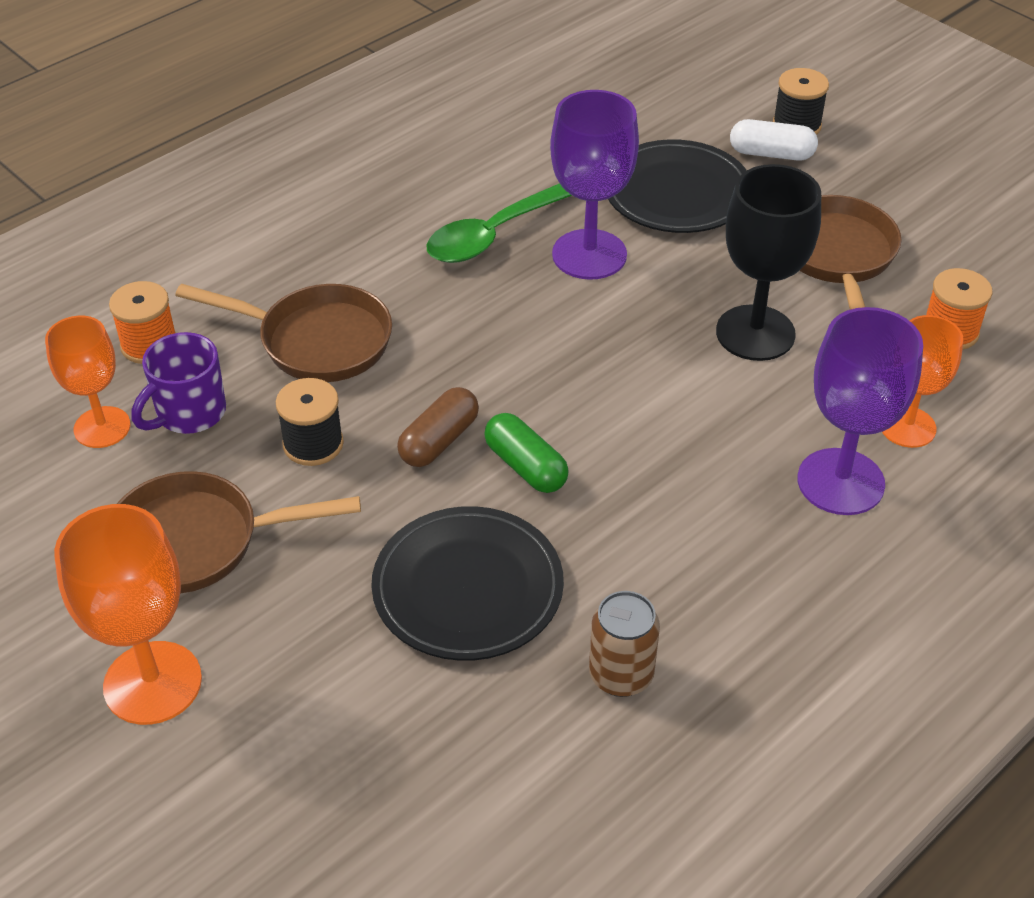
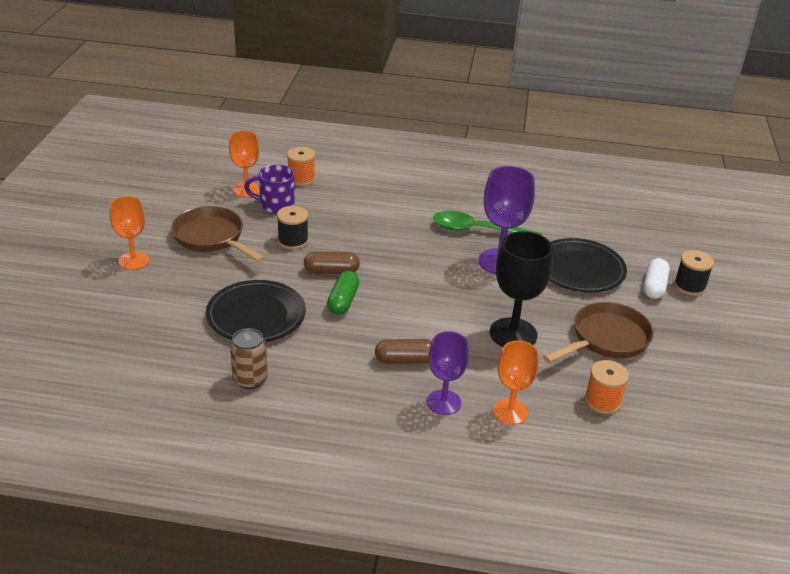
camera: 50 degrees right, 10 degrees down
orange goblet [54,504,202,725] -> orange goblet [110,196,149,270], size x0.67
brown pan [175,284,392,382] -> none
white capsule [730,119,818,161] -> white capsule turned 45 degrees clockwise [644,258,670,299]
purple goblet [797,307,923,515] -> purple goblet [427,331,469,415], size x0.67
none -> brown capsule [375,339,432,364]

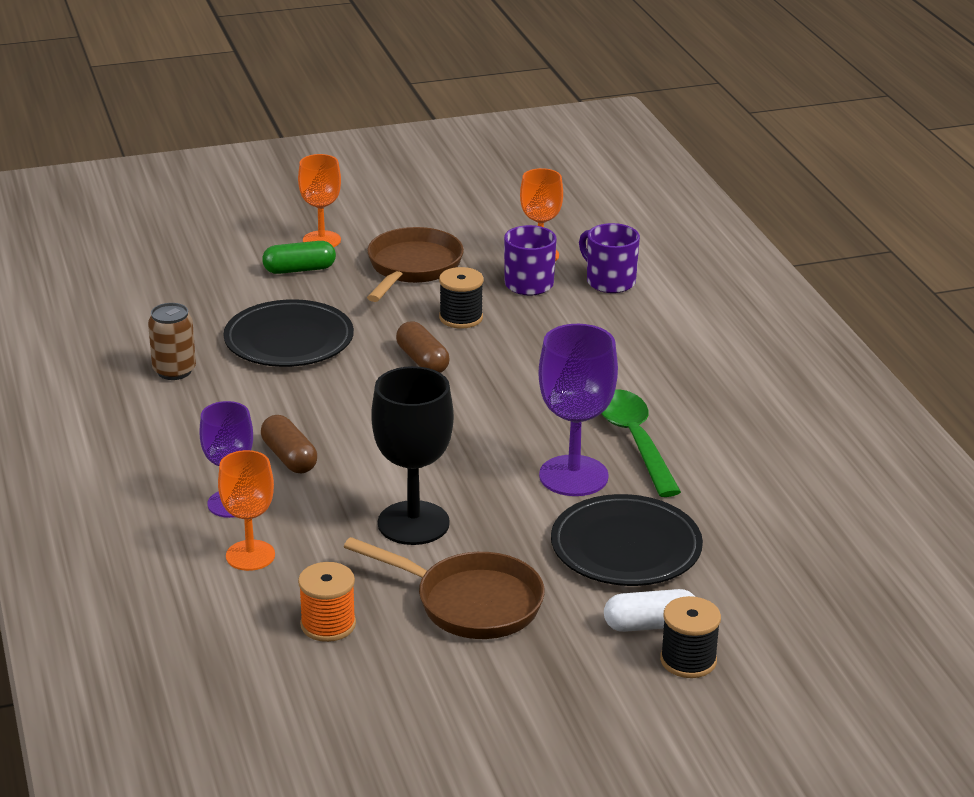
camera: 65 degrees right, 5 degrees down
orange spool [287,147,316,186] -> purple mug [579,223,640,293]
green capsule [327,271,359,314] -> green capsule moved to [262,241,336,274]

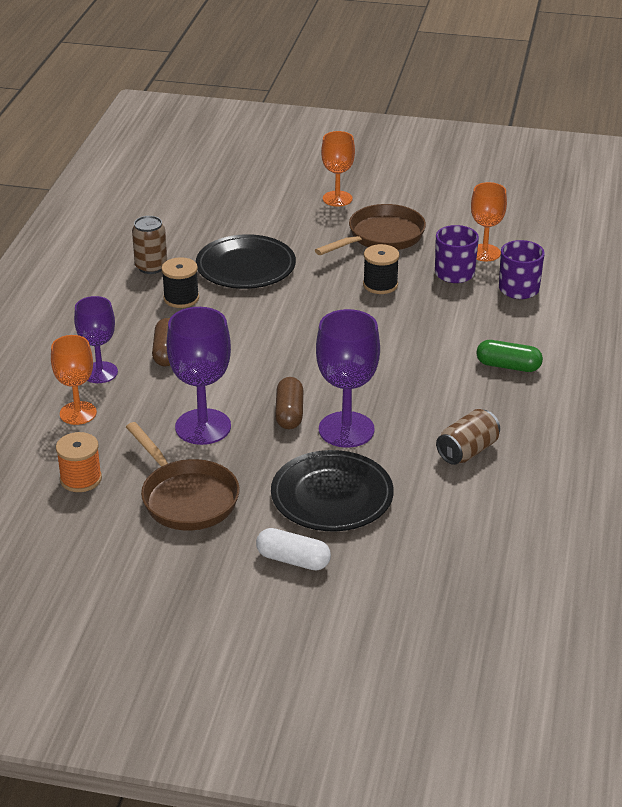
camera: 30 degrees right, 5 degrees up
green capsule [262,241,336,274] -> green capsule moved to [477,340,543,372]
black goblet [371,366,454,545] -> purple goblet [167,307,231,445]
brown capsule [396,321,449,373] -> brown capsule moved to [275,377,303,429]
green spoon [601,389,681,497] -> none
black spool [660,596,721,678] -> black spool moved to [161,257,199,308]
none -> brown can [436,409,500,465]

